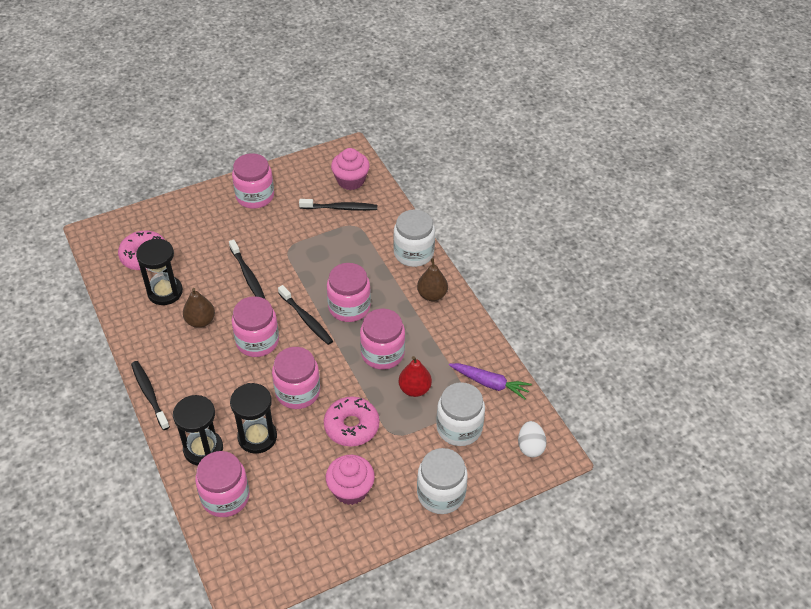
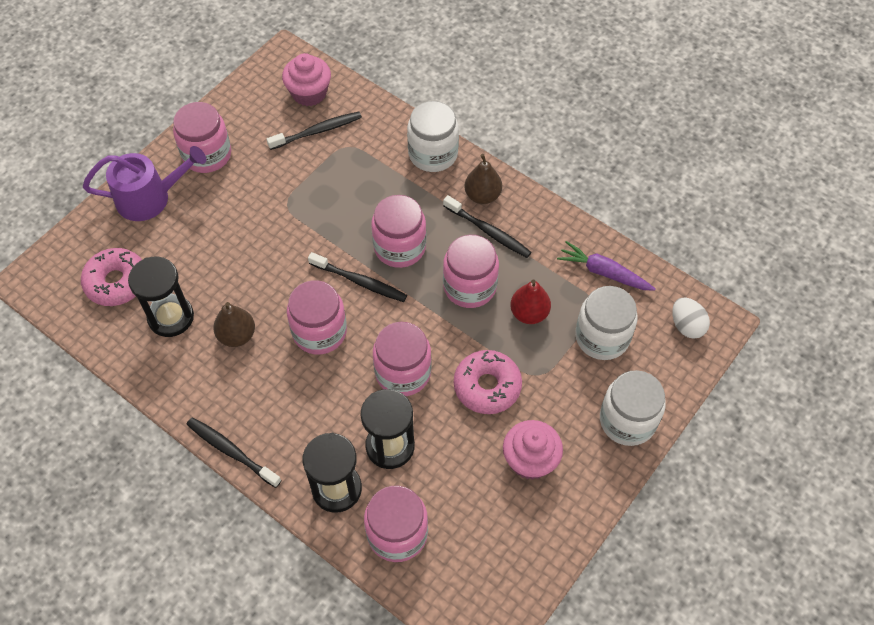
camera: 25 degrees left, 10 degrees up
black toothbrush [229,239,265,299] -> black toothbrush moved to [443,195,532,258]
purple carrot [449,363,532,400] -> purple carrot turned 150 degrees counterclockwise [557,241,656,291]
none -> purple watering can [83,146,206,221]

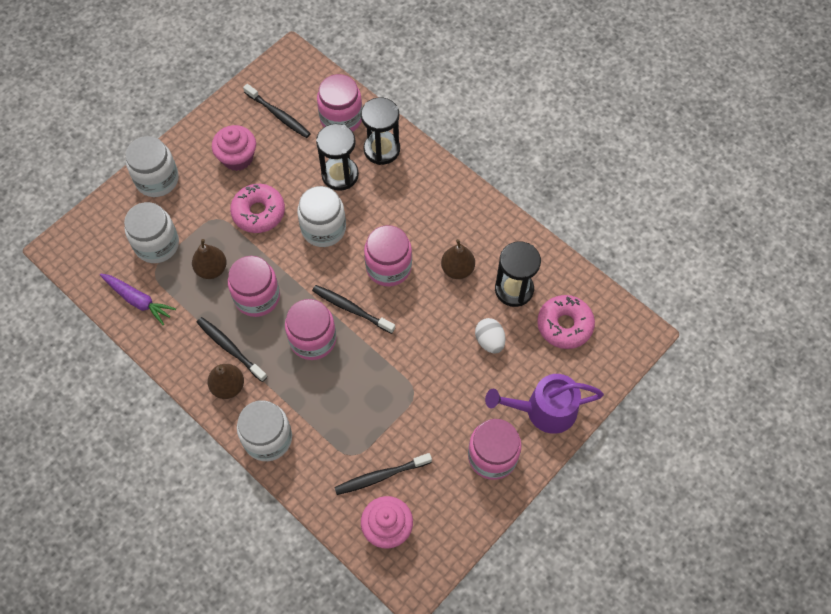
camera: 175 degrees left, 5 degrees up
black toothbrush [186,417,282,488] -> black toothbrush moved to [243,84,311,138]
pink jar [373,322,432,396] -> white jar [297,186,346,247]
red pear [510,280,551,324] -> brown pear [192,239,227,279]
white egg [672,297,710,339] -> white egg moved to [475,318,506,354]

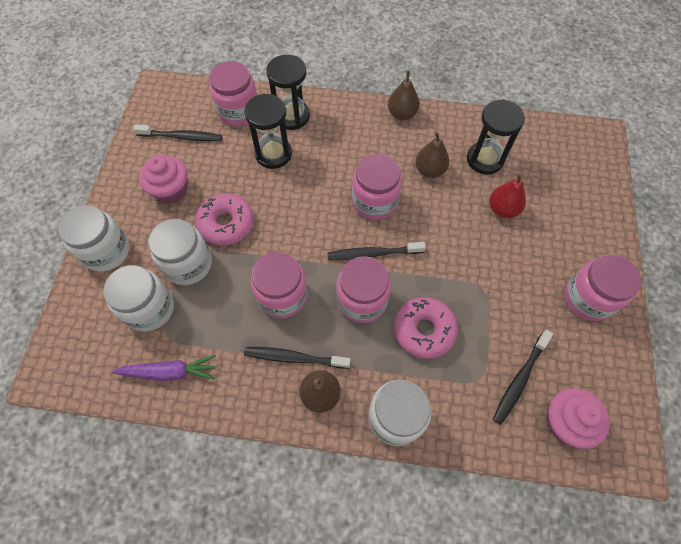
camera: 35 degrees left, 0 degrees up
brown pear [192,239,227,279] -> brown pear moved to [388,71,420,120]
white jar [297,186,346,247] -> white jar moved to [148,219,212,285]
white egg [475,318,506,354] -> red pear [490,174,526,218]
purple watering can [485,374,604,434] -> none
pink donut [537,295,595,349] -> pink donut moved to [394,297,458,359]

